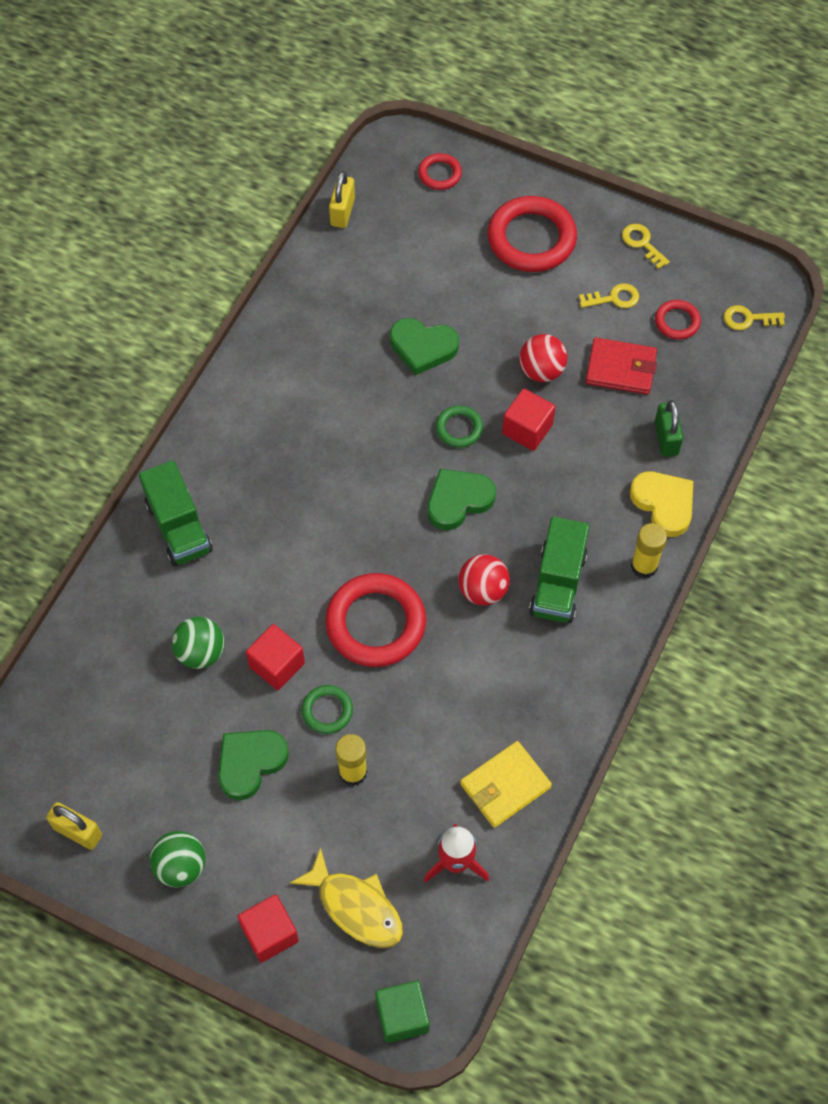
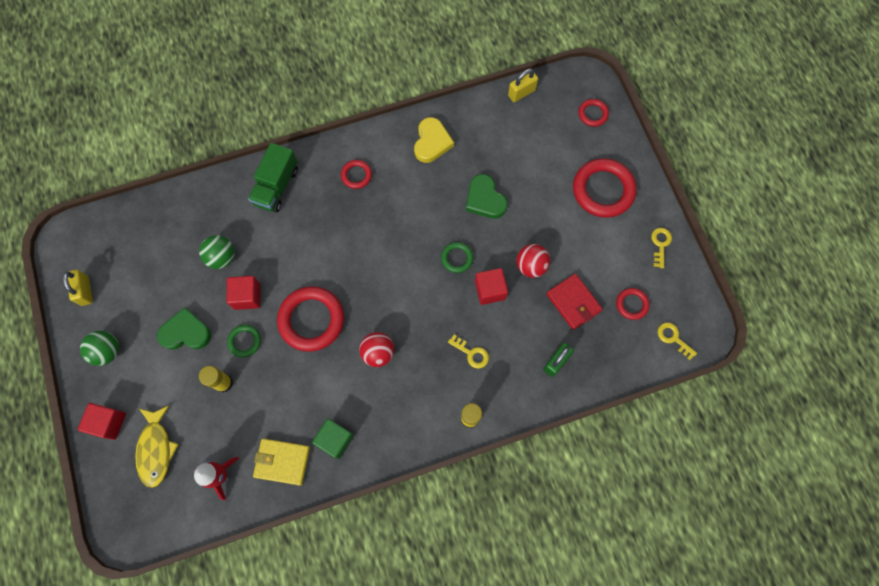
camera: 45 degrees right, 10 degrees up
green cube [375,980,430,1043] -> green cube moved to [312,419,354,459]
green heart [428,469,496,530] -> none
green truck [529,516,590,623] -> none
yellow key [579,283,639,308] -> yellow key moved to [448,334,489,369]
yellow heart [630,472,693,537] -> yellow heart moved to [414,117,454,163]
none -> red ring [341,160,372,189]

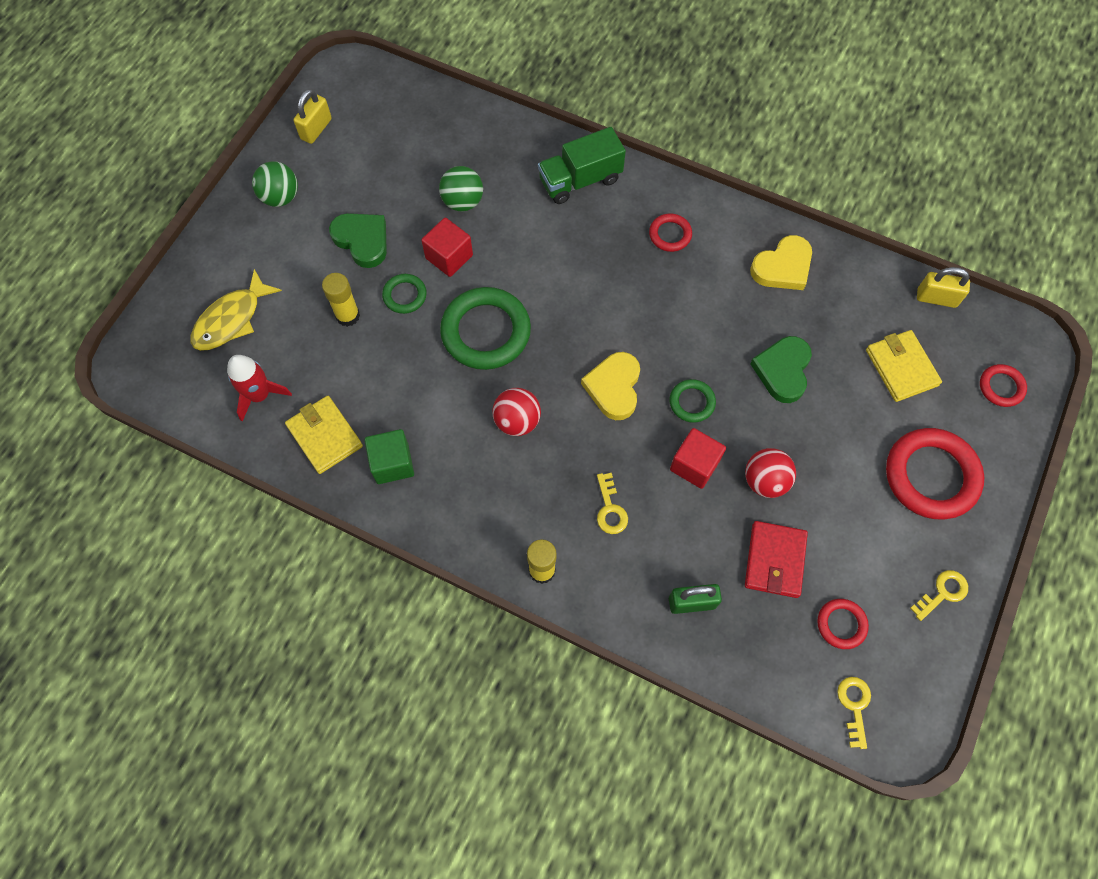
camera: 45 degrees right, 5 degrees down
red cube [78,403,126,440] -> none
red ring [277,286,344,352] -> green ring [440,287,531,370]
none -> yellow heart [581,352,640,420]
none -> yellow wallet [866,330,942,402]

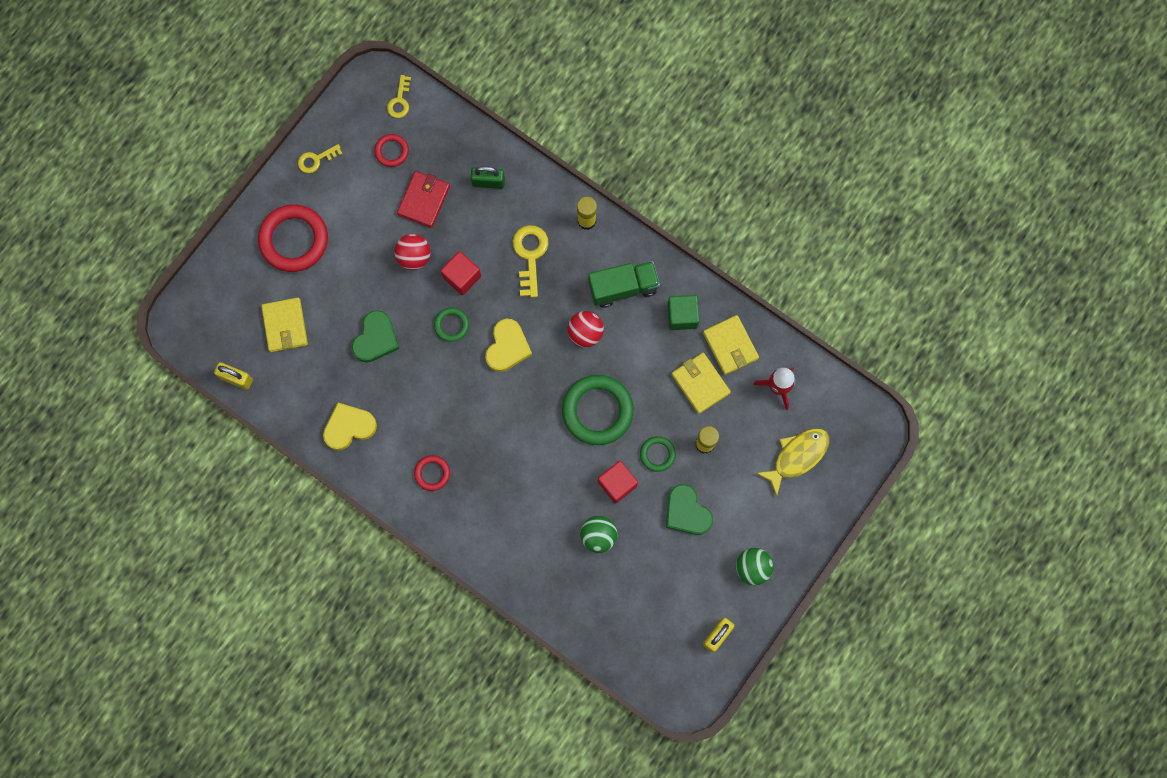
camera: 170 degrees left, 10 degrees up
green truck [538,127,626,204] -> green truck moved to [588,261,660,308]
yellow key [597,473,628,534] -> yellow key [513,225,549,298], size x1.60
red ring [980,364,1027,407] -> none
none -> yellow wallet [672,353,731,414]

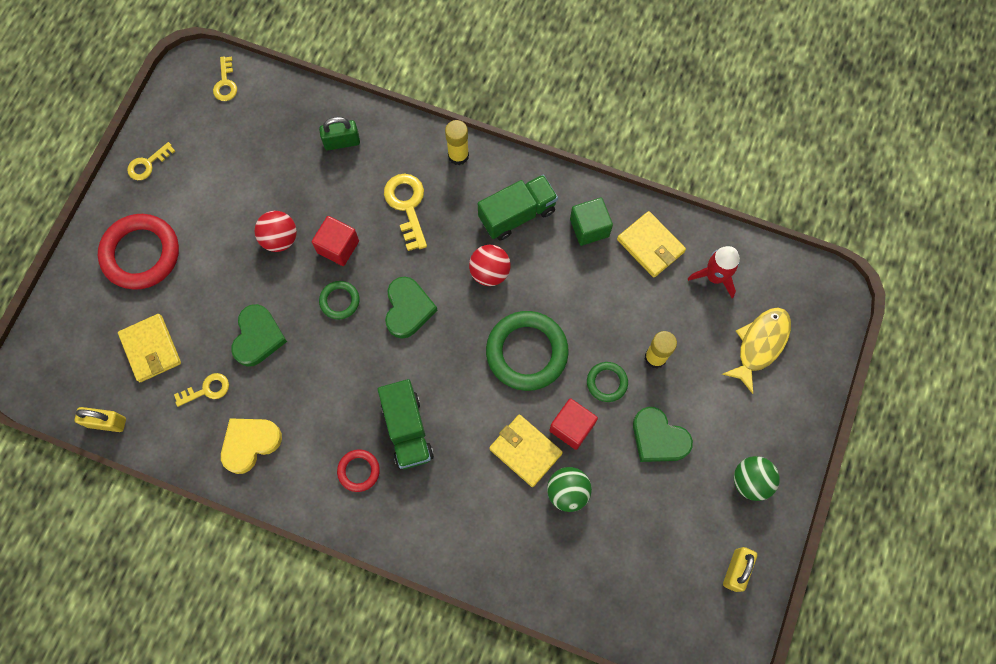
camera: 15 degrees left, 5 degrees down
red ring [374,134,409,167] -> none
red wallet [397,171,450,228] -> none
yellow heart [485,319,532,372] -> green heart [385,277,437,339]
yellow wallet [672,353,731,414] -> yellow wallet moved to [489,415,563,487]
none -> yellow key [174,373,229,407]
none -> green truck [378,379,434,469]

